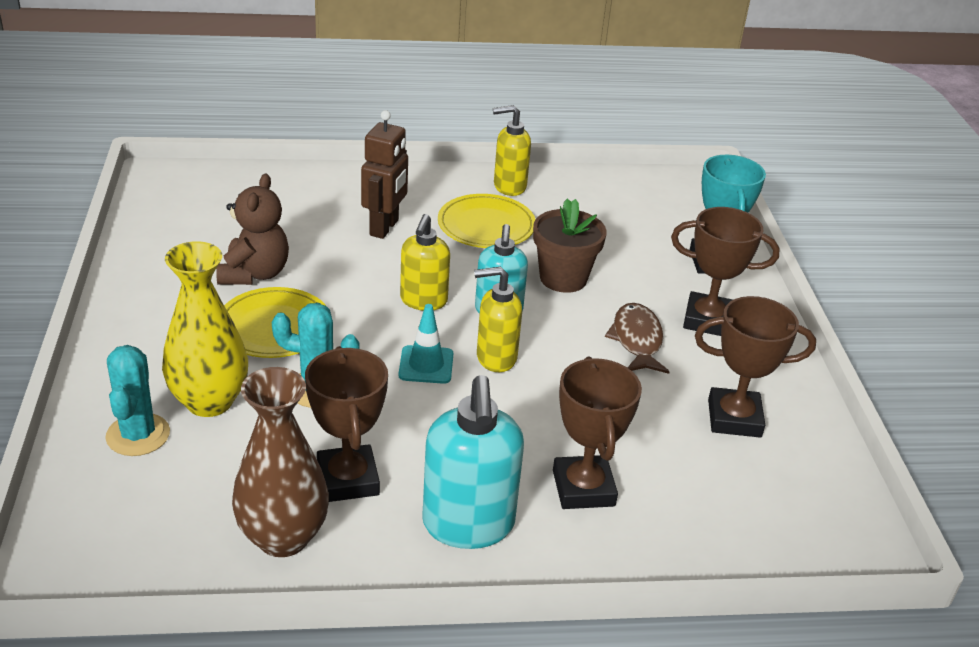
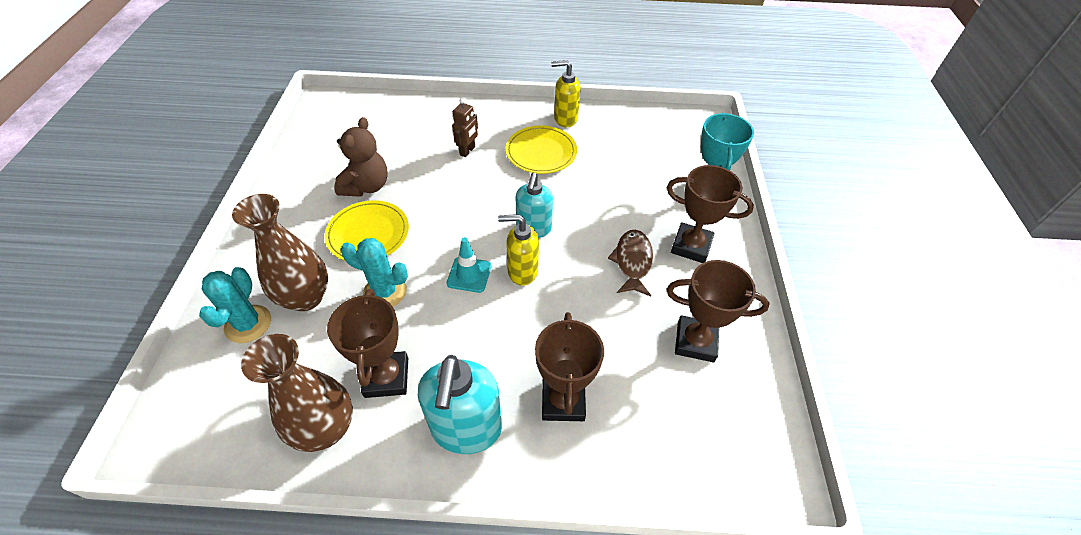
camera: 10 degrees right, 15 degrees up
yellow vase [162,241,248,417] -> brown vase [232,194,328,311]
brown robot [361,110,408,239] -> brown robot [452,99,478,157], size x0.66
yellow soap dispenser [400,214,450,311] -> none
brown flower pot [533,198,607,293] -> none

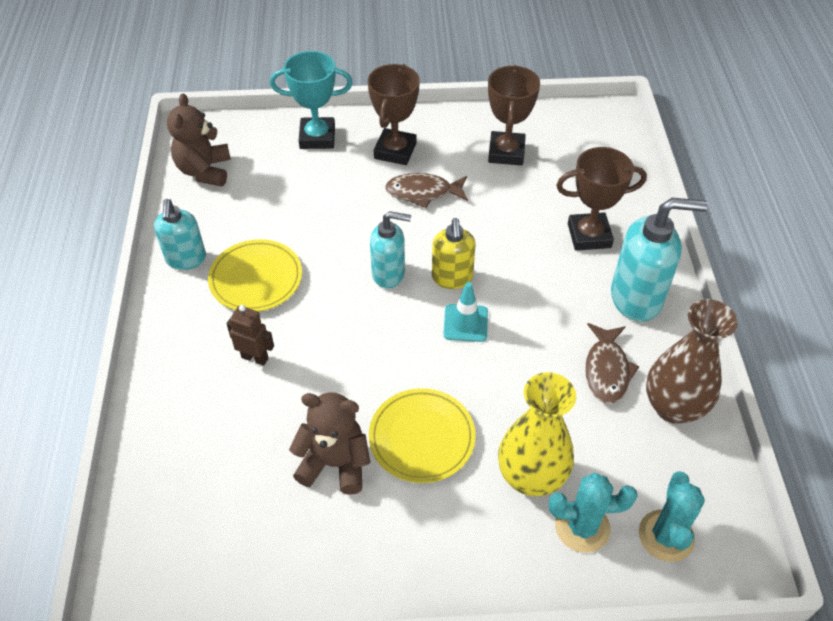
camera: 95 degrees left, 0 degrees up
brown vase [232,194,328,311] -> yellow vase [498,372,576,497]
brown trophy [327,289,408,398] -> brown fish [585,323,639,404]
turquoise cactus [341,238,408,307] -> turquoise cactus moved to [639,471,705,562]
yellow soap dispenser [551,60,581,127] -> turquoise soap dispenser [154,199,206,270]
none -> brown teddy bear [167,94,231,187]

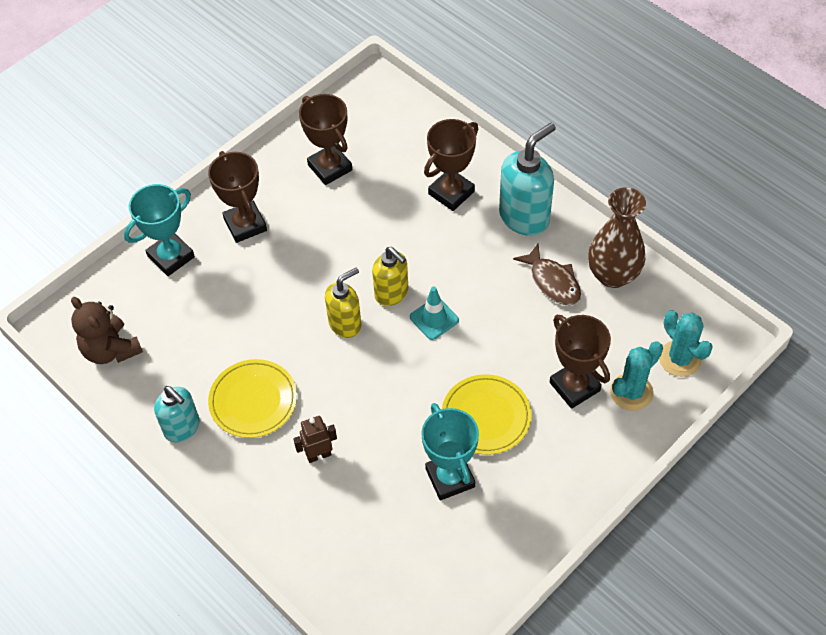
camera: 40 degrees left, 5 degrees up
brown teddy bear [289,392,370,495] -> turquoise trophy [421,403,479,500]
turquoise soap dispenser [370,211,411,289] -> yellow soap dispenser [325,267,361,338]
brown fish [385,173,468,208] -> none
yellow vase [498,372,576,497] -> brown trophy [550,315,611,409]

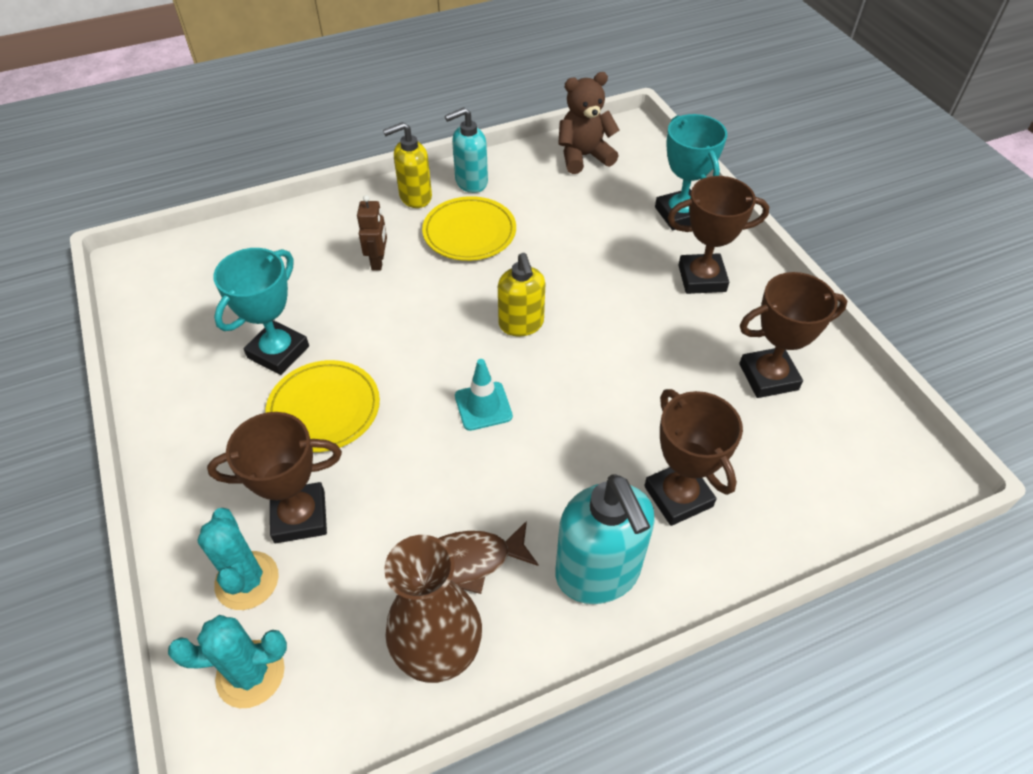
camera: 110 degrees right, 5 degrees down
yellow soap dispenser [372,247,408,306] -> yellow soap dispenser moved to [383,122,432,208]
turquoise trophy [421,403,479,500] -> turquoise trophy turned 60 degrees counterclockwise [213,248,309,375]

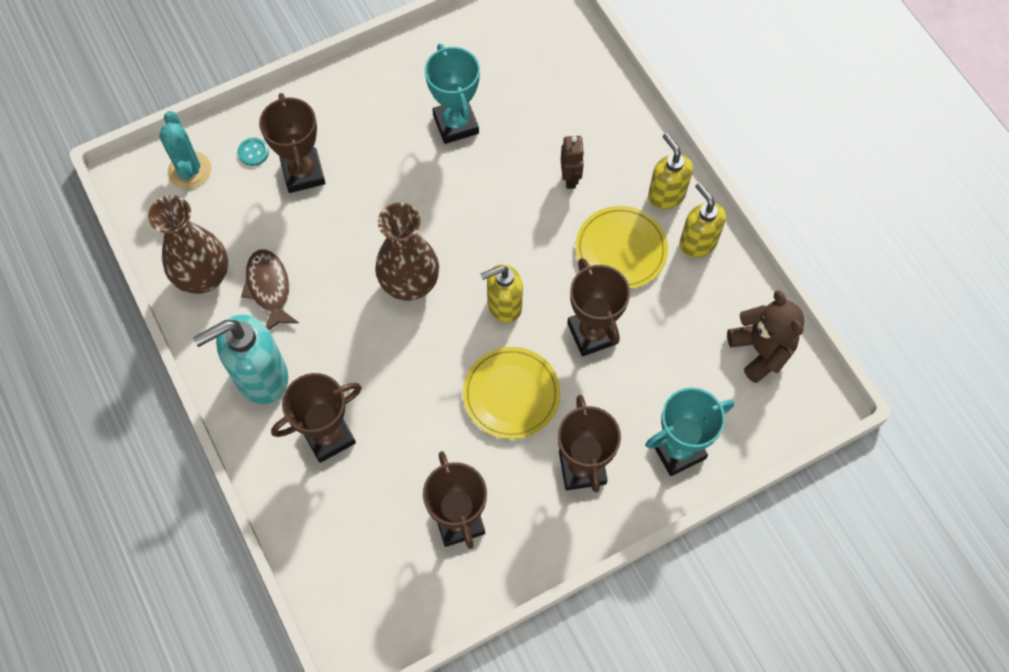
camera: 85 degrees right, 15 degrees up
turquoise cactus [197,508,279,610] -> turquoise button [238,138,269,166]
turquoise trophy [213,248,309,375] -> turquoise trophy turned 45 degrees clockwise [425,44,480,144]
yellow plate [265,360,380,452] -> yellow plate moved to [463,347,560,439]
brown robot [357,195,387,271] -> brown robot turned 90 degrees counterclockwise [561,136,584,189]
turquoise soap dispenser [445,107,488,193] -> yellow soap dispenser [679,183,726,258]
turquoise traffic cone [455,359,513,431] -> brown vase [375,203,439,301]
none -> brown trophy [567,258,630,356]

